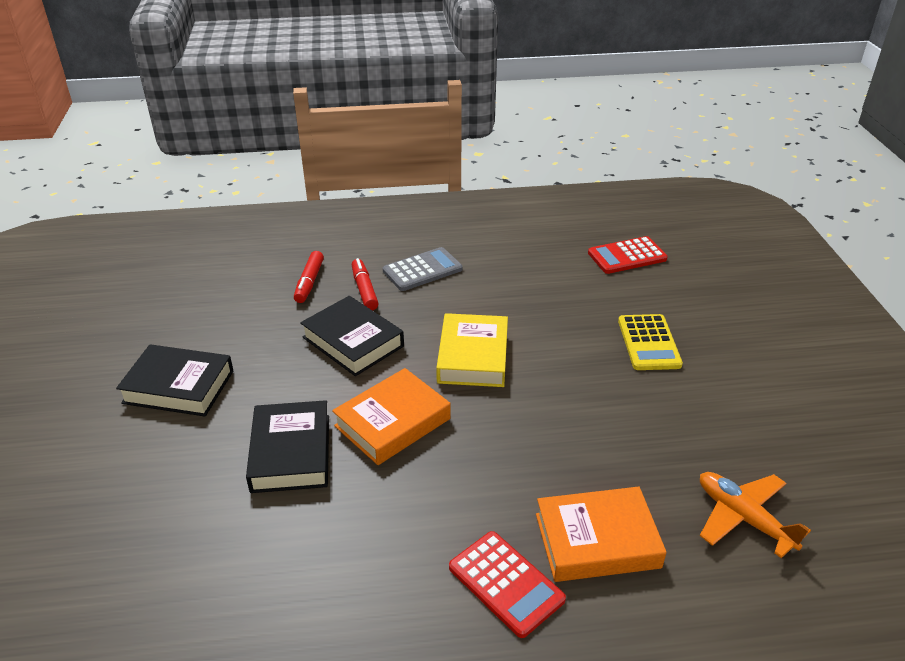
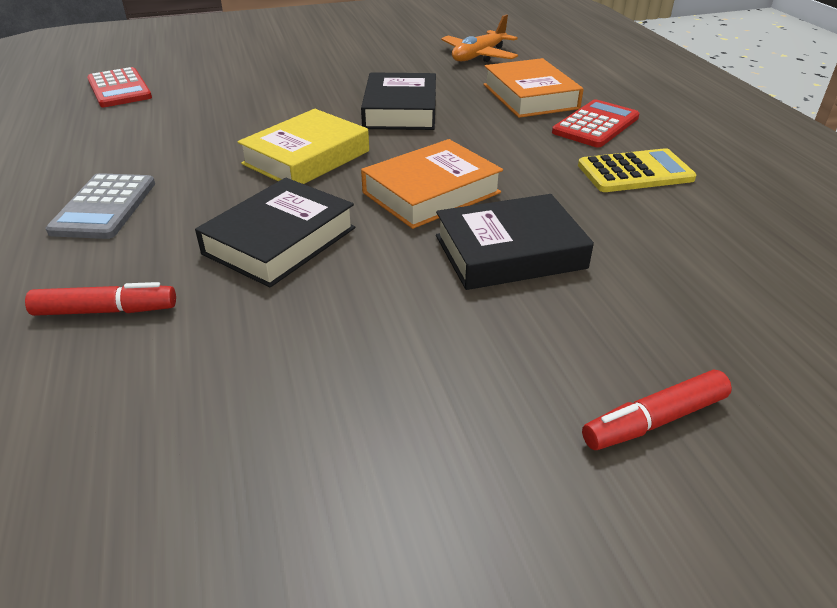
camera: 100 degrees left, 0 degrees up
black book [116,344,234,416] -> black book moved to [361,72,436,130]
orange book [332,368,451,465] -> orange book turned 75 degrees counterclockwise [361,139,503,229]
red marker [352,258,379,311] -> red marker moved to [582,370,732,450]
grey calculator [383,247,463,291] -> grey calculator turned 135 degrees counterclockwise [46,173,155,239]
yellow book [436,313,508,387] -> yellow book turned 45 degrees counterclockwise [237,109,369,184]
yellow calculator [618,314,683,370] -> yellow calculator moved to [578,148,697,192]

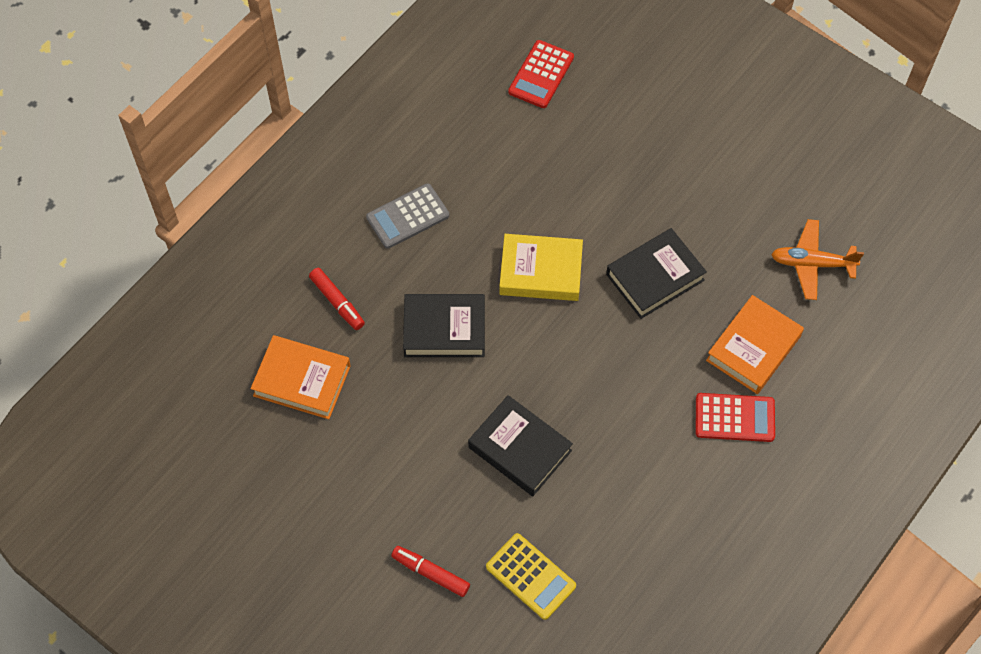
camera: 55 degrees right, 25 degrees up
orange book [361,139,503,229] -> orange book moved to [251,335,350,419]
yellow calculator [578,148,697,192] -> yellow calculator moved to [486,533,576,620]

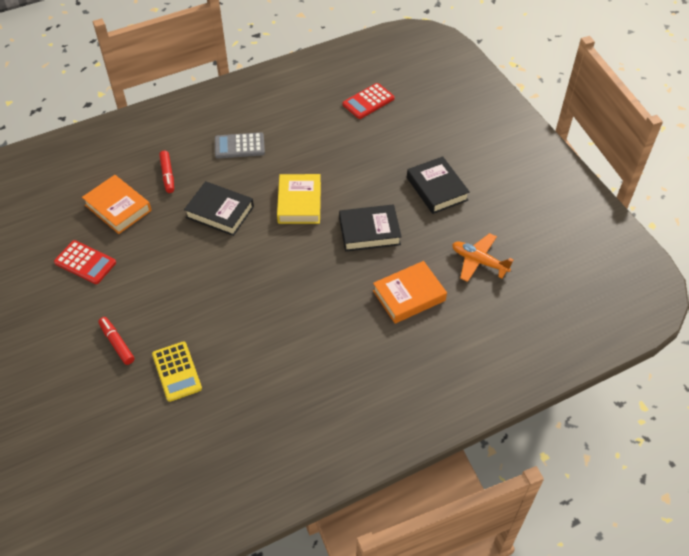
camera: 25 degrees right, 10 degrees down
black book [468,395,573,496] -> black book moved to [407,156,470,214]
yellow book [499,234,583,301] -> yellow book turned 60 degrees clockwise [277,174,321,224]
red calculator [695,393,775,442] -> red calculator moved to [54,240,116,284]

